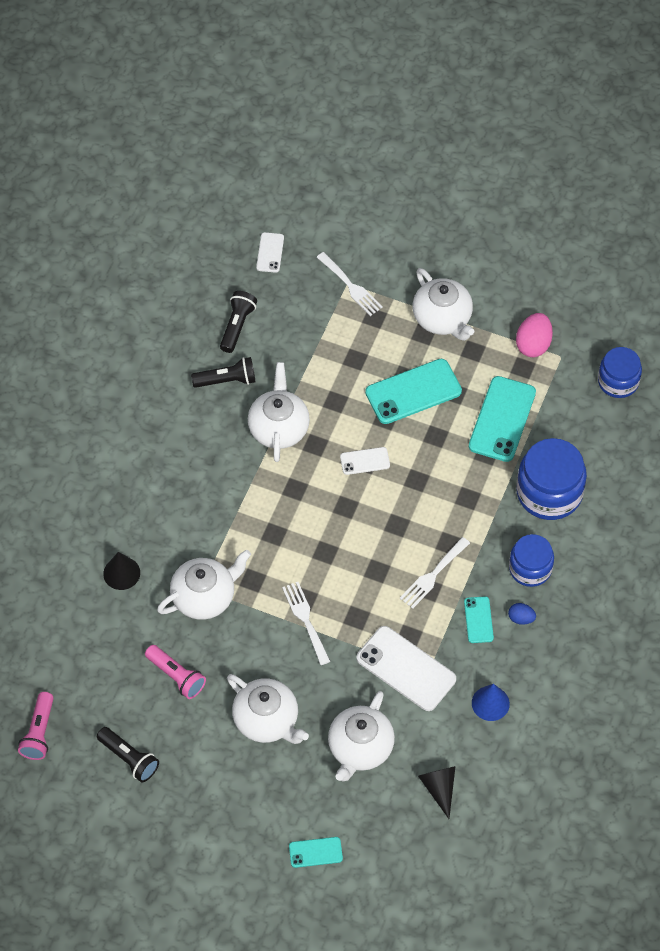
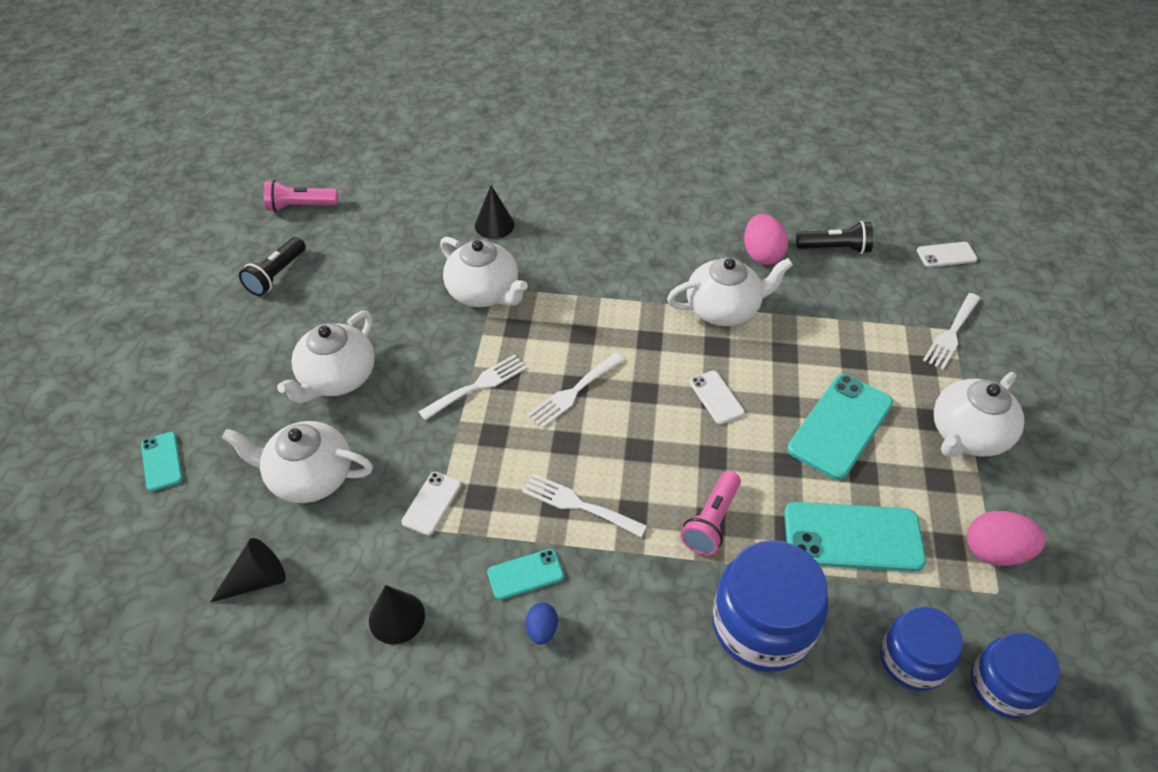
camera: 75 degrees right, 10 degrees down
pink flashlight [145,645,206,699] -> pink flashlight moved to [681,471,741,555]
black flashlight [191,357,255,388] -> pink egg [744,214,788,265]
white phone [356,626,456,711] -> white phone [402,472,461,536], size x0.52
turquoise phone [365,359,462,424] -> turquoise phone turned 75 degrees clockwise [787,374,893,480]
blue cone [472,684,510,721] -> black cone [369,585,425,644]
blue jar [509,534,554,587] -> blue jar moved to [880,606,963,691]
none -> white fork [527,353,624,428]

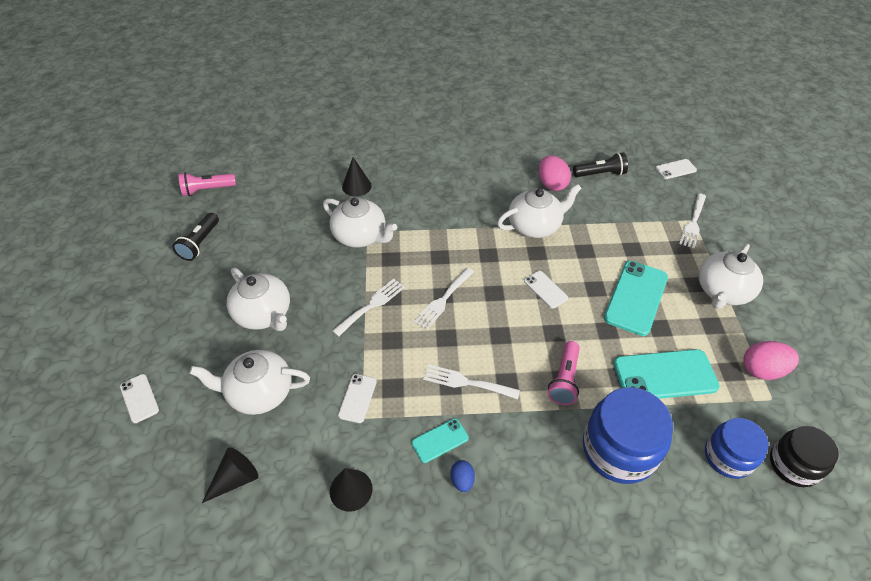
camera: 10 degrees left, 0 degrees up
turquoise phone [141,432,183,492] -> white phone [120,374,159,423]
white teapot [277,311,375,403] -> white teapot turned 60 degrees counterclockwise [226,268,290,331]
blue jar [971,633,1060,719] -> black jar [770,426,839,487]

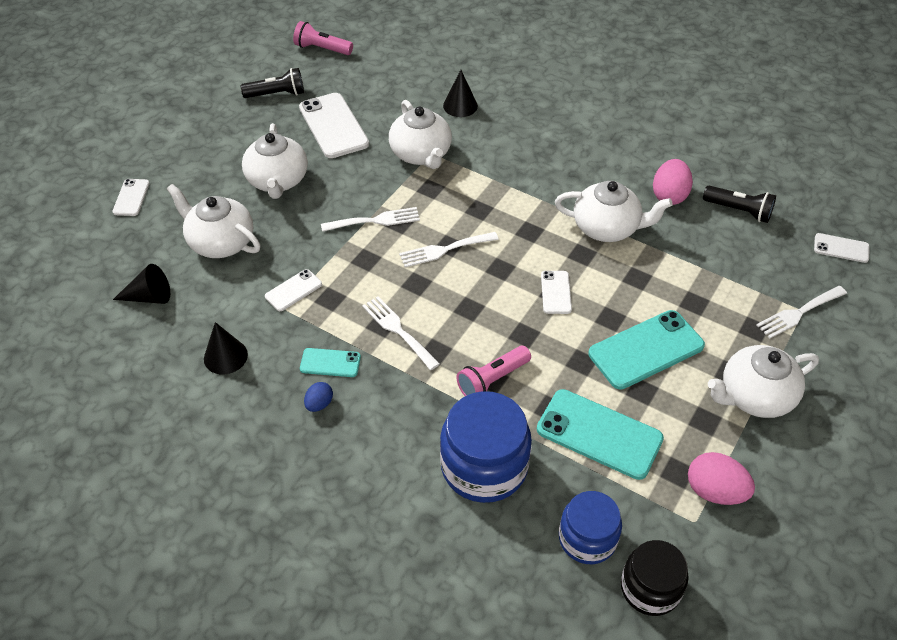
camera: 35 degrees right, 0 degrees up
black flashlight [173,213,219,261] -> black flashlight turned 150 degrees counterclockwise [241,68,304,98]
none -> white phone [299,93,369,158]

